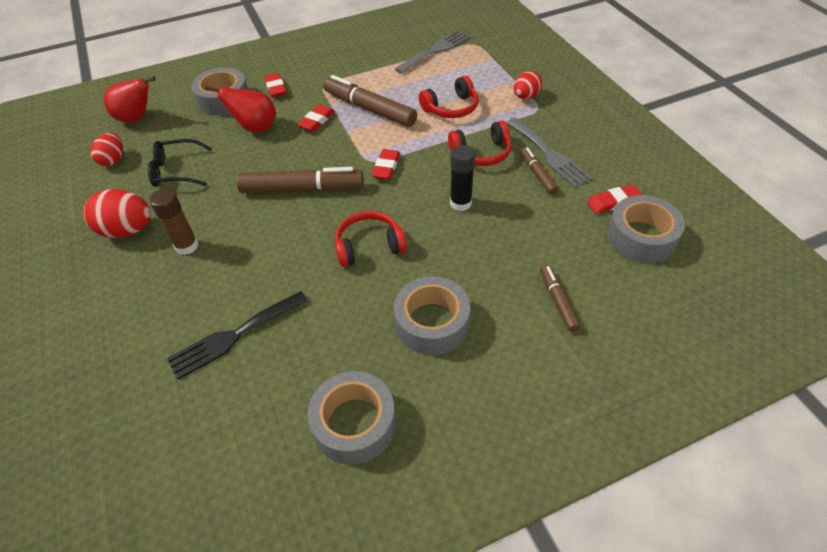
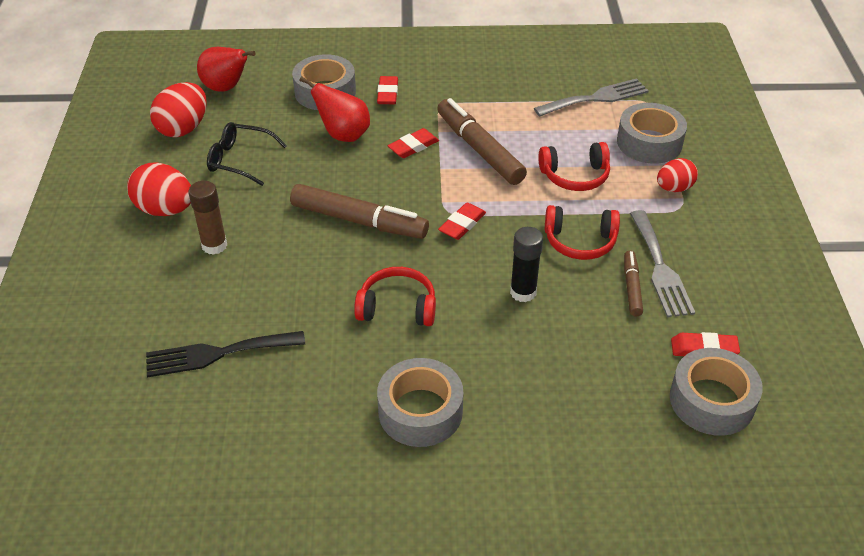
camera: 20 degrees right, 5 degrees down
red egg [90,133,123,166] -> red egg [150,82,207,137], size x1.54
grey tape [308,371,396,465] -> grey tape moved to [617,103,687,164]
brown marker [540,265,580,332] -> none

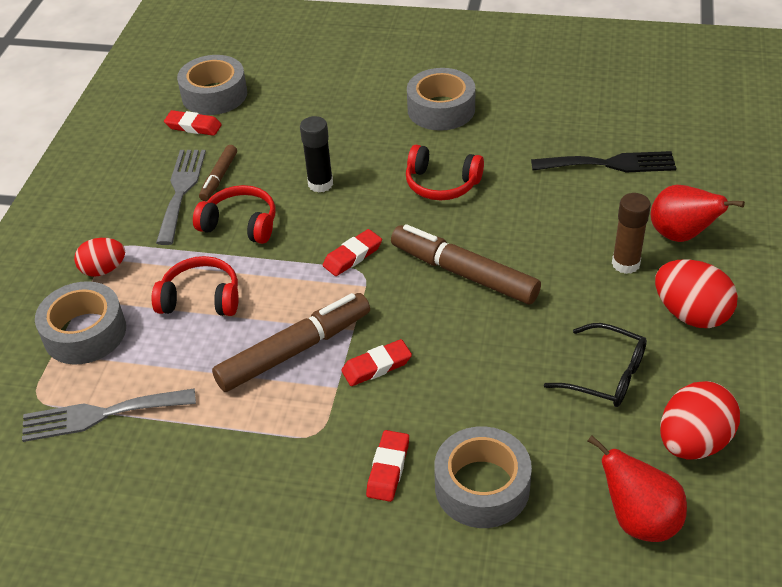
camera: 165 degrees left, 0 degrees up
red pear [299,76,370,142] -> red pear moved to [651,185,745,242]
brown marker [437,98,527,185] -> brown marker turned 105 degrees counterclockwise [212,293,370,392]

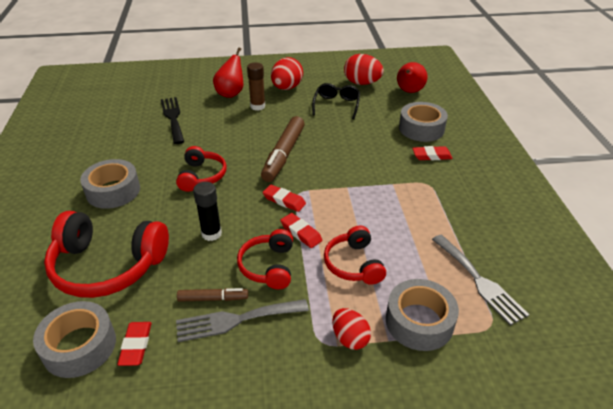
camera: 110 degrees left, 5 degrees down
brown marker [212,293,370,392] -> none
red eraser [341,339,412,386] -> red eraser moved to [280,213,322,248]
none -> red headphones [44,211,169,298]

